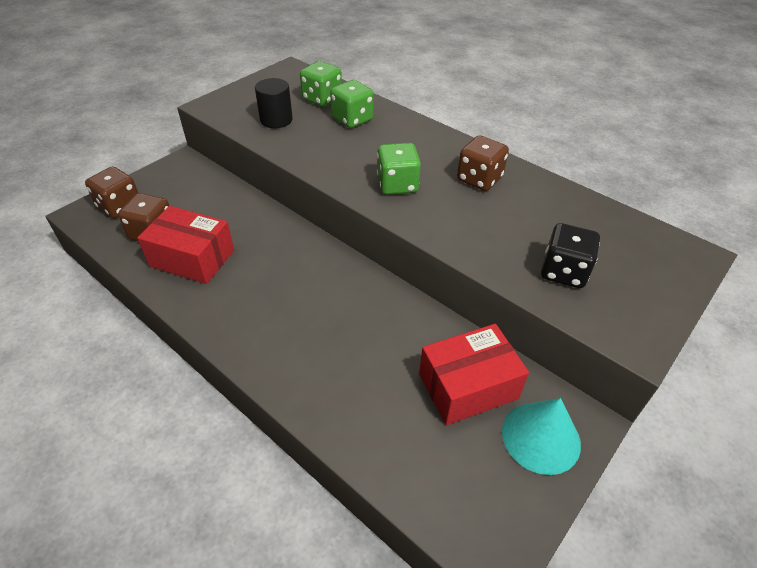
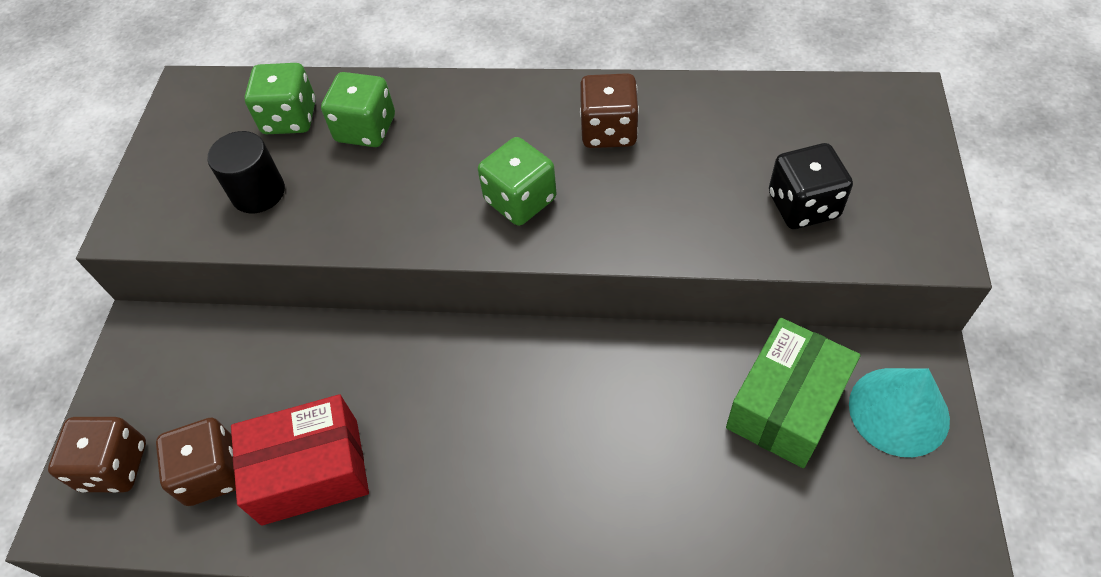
camera: 30 degrees left, 10 degrees up
red box [419,324,529,425] -> green box [726,318,860,468]

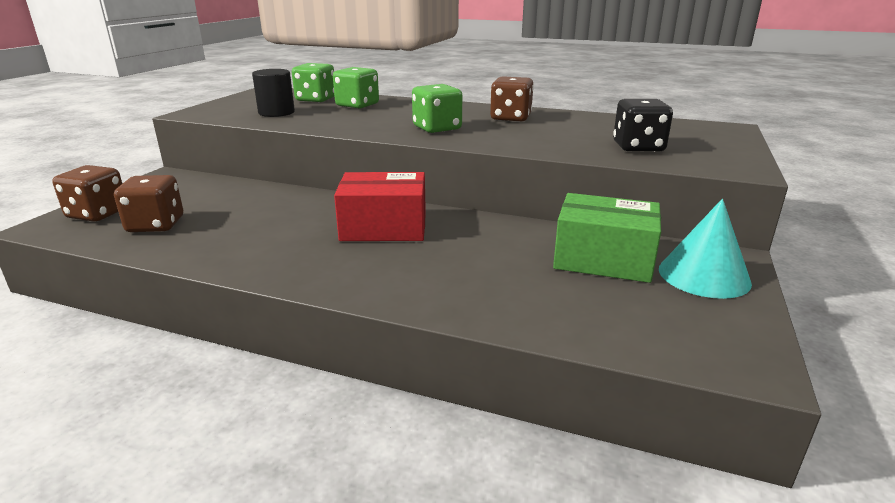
camera: 10 degrees right, 30 degrees down
red box [231,394,369,525] -> red box moved to [334,172,426,241]
green box [726,318,860,468] -> green box turned 60 degrees clockwise [553,193,661,283]

